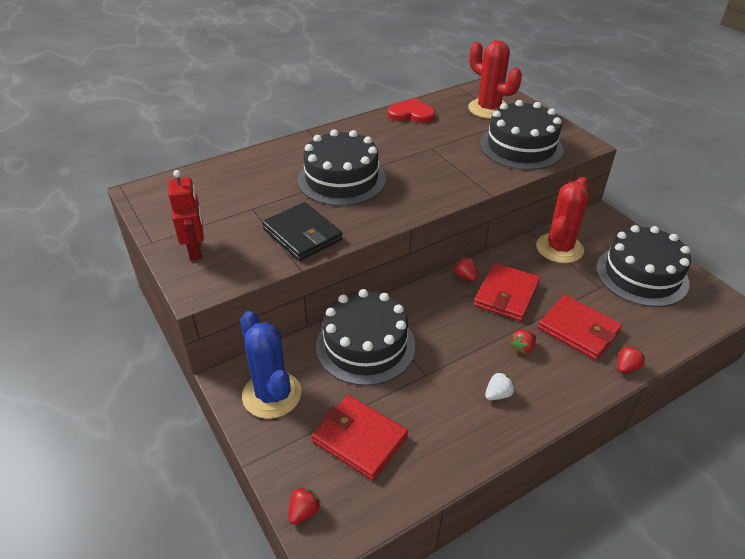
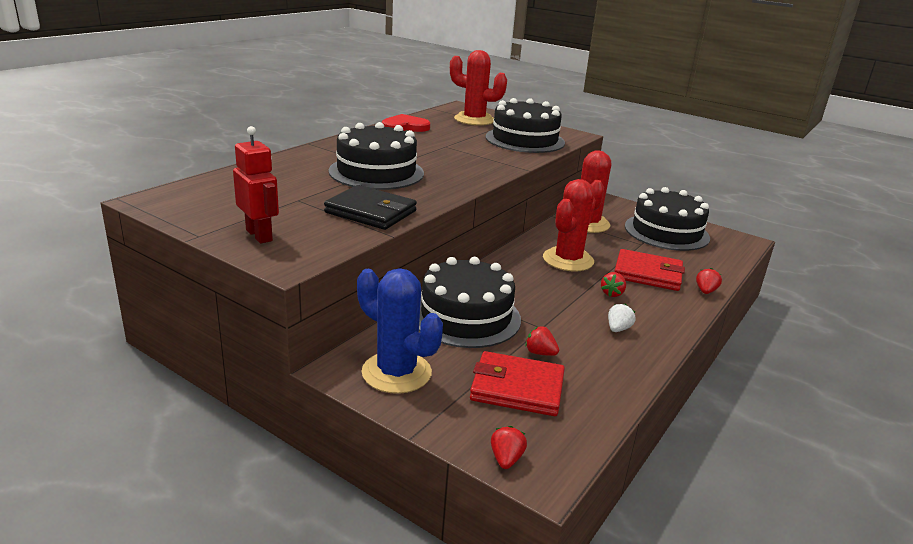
camera: 25 degrees left, 15 degrees down
red strawberry [454,257,477,281] -> red strawberry moved to [525,326,559,356]
red wallet [474,263,540,321] -> red cactus [543,179,596,271]

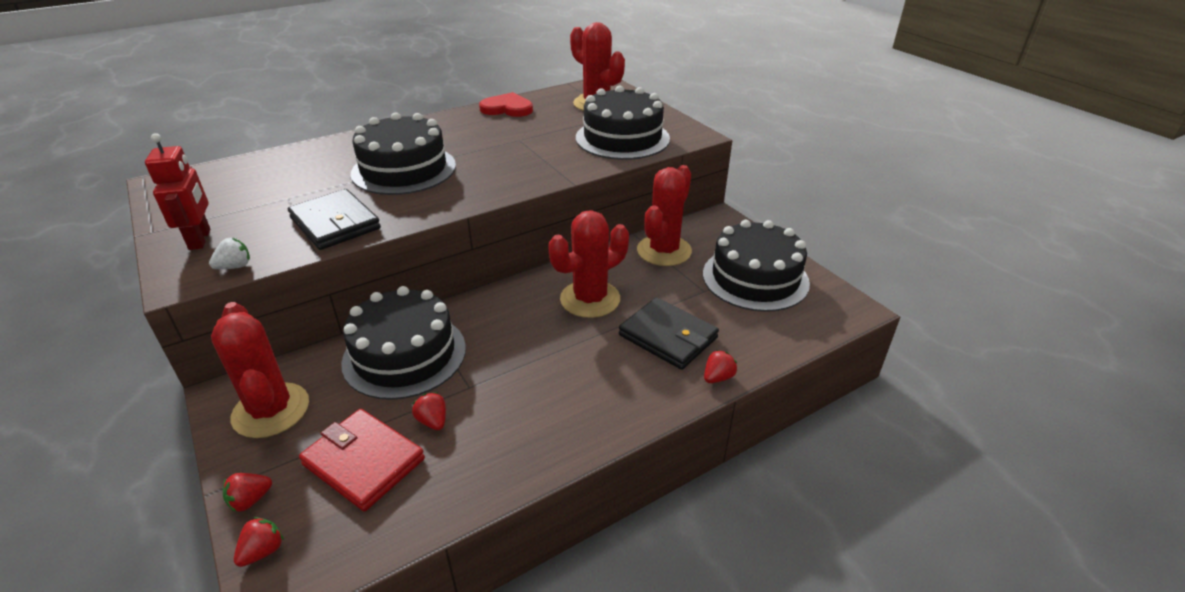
camera: 25 degrees right, 10 degrees up
blue cactus [357,268,443,394] -> red cactus [211,302,309,438]
red strawberry [601,272,626,297] -> red strawberry moved to [223,473,272,512]
white strawberry [608,304,636,332] -> white strawberry moved to [209,238,250,269]
red wallet [615,249,685,291] -> black wallet [619,297,719,370]

